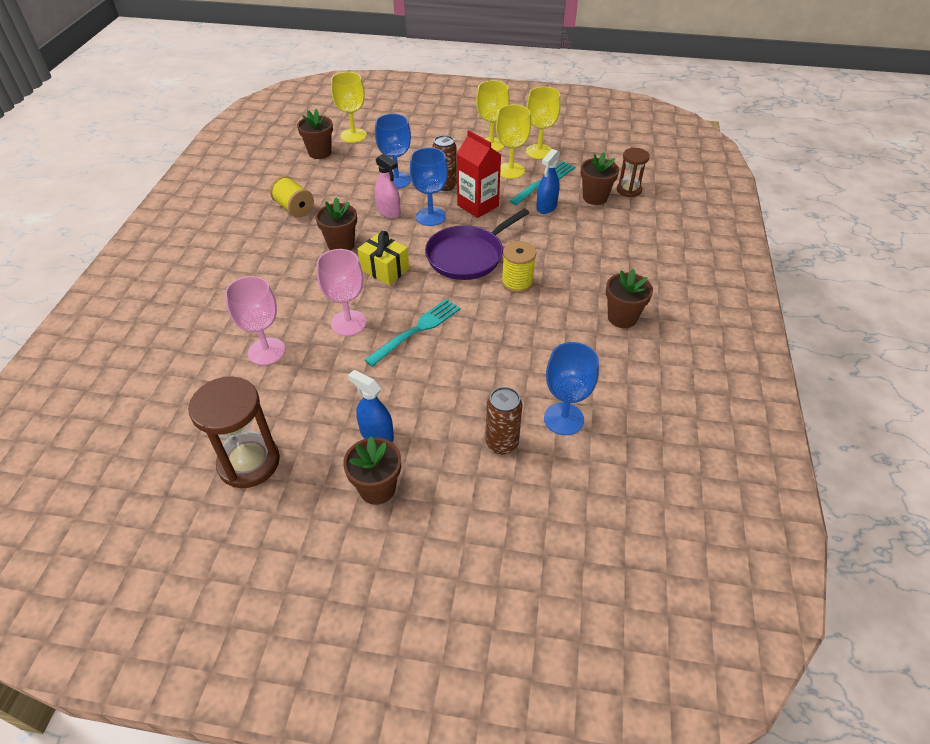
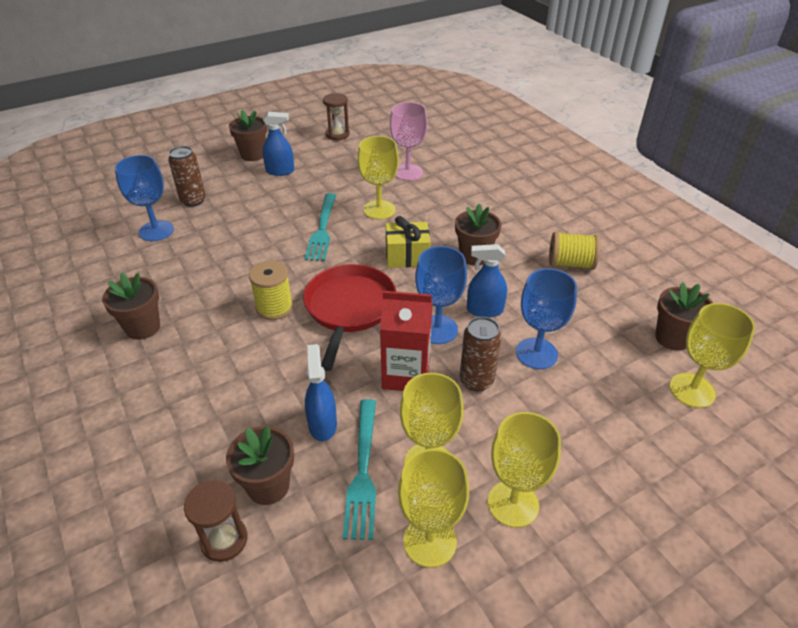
camera: 140 degrees right, 5 degrees down
brown hourglass [188,376,280,488] -> brown hourglass [323,93,350,140], size x0.60
pink goblet [317,249,366,336] -> yellow goblet [358,136,399,219]
pink spray bottle [375,153,401,218] -> blue spray bottle [467,244,507,318]
purple pan [425,208,529,280] -> red pan [303,264,396,371]

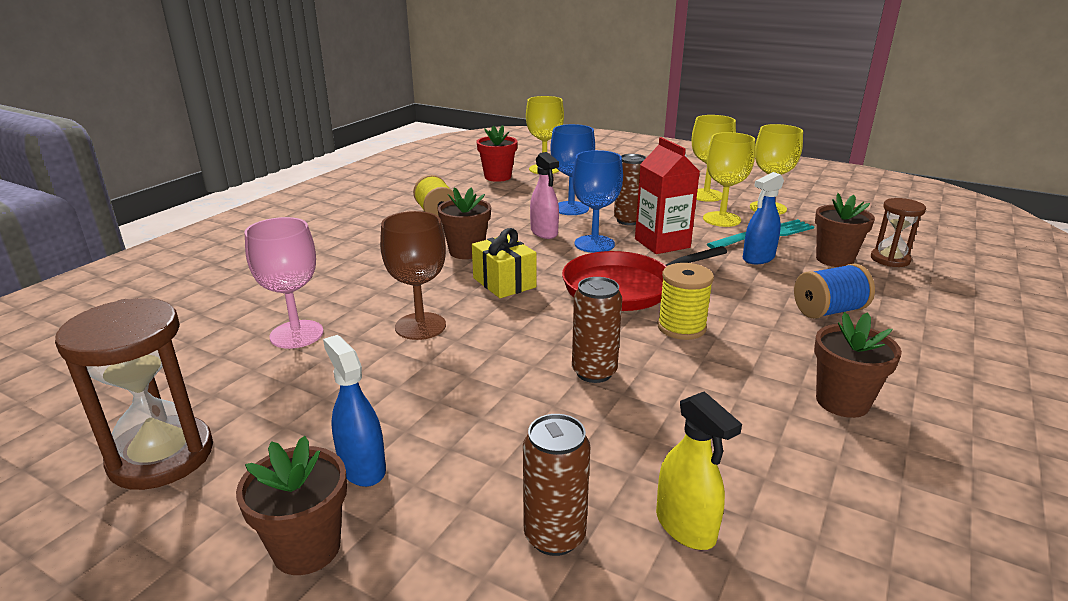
camera: 120 degrees left, 15 degrees down
blue goblet [115,155,174,241] -> yellow spray bottle [656,391,742,550]
turquoise fork [305,193,336,261] -> none
brown hourglass [323,93,350,140] -> brown hourglass [55,298,213,490], size x1.67
yellow goblet [358,136,399,219] -> brown goblet [380,211,446,340]
blue spray bottle [467,244,507,318] -> pink spray bottle [530,152,559,239]
brown flower pot [655,282,713,351] -> red flower pot [477,125,518,182]
none -> brown can [572,277,622,383]
none -> blue spool [794,263,875,319]

